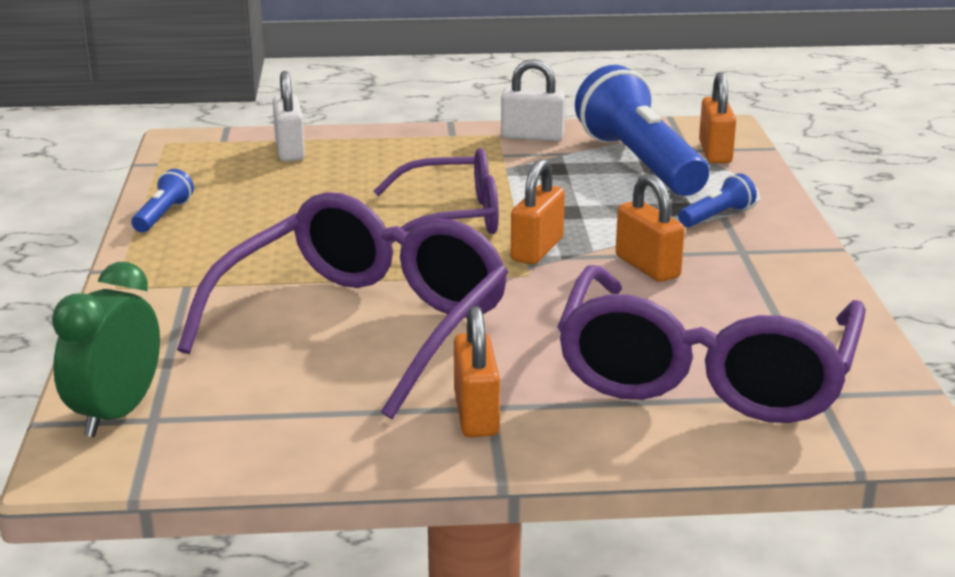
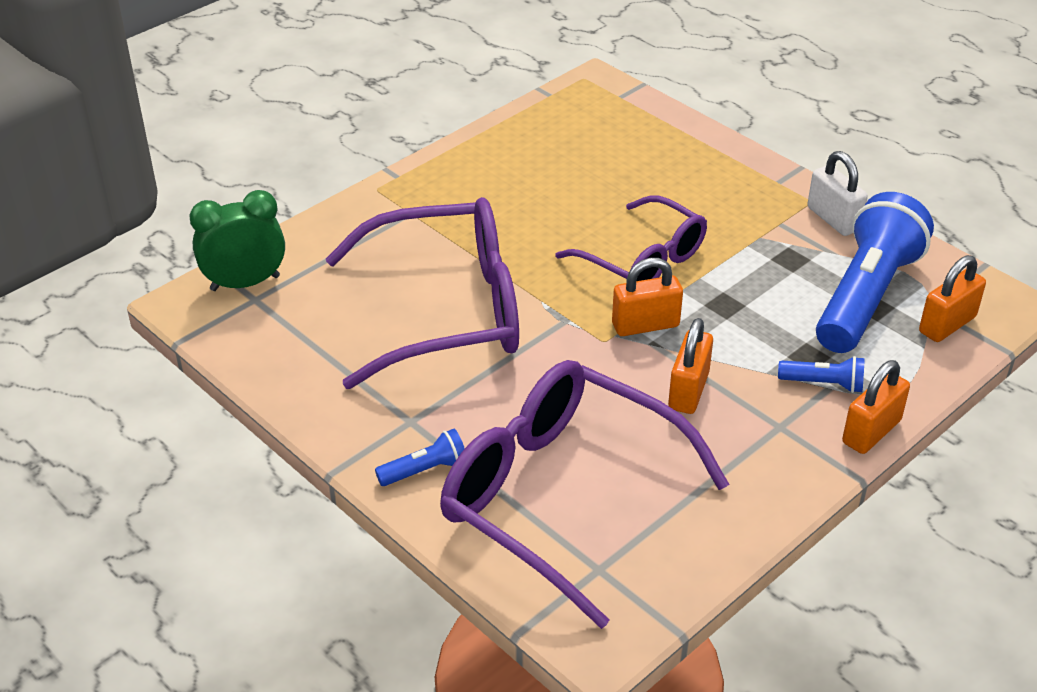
camera: 50 degrees right, 15 degrees up
blue flashlight [131,169,194,232] -> blue flashlight moved to [375,429,465,486]
white padlock [273,71,305,161] -> none
orange padlock [454,306,500,437] -> orange padlock moved to [842,360,910,454]
purple glasses [557,265,866,423] -> purple glasses turned 60 degrees clockwise [440,360,729,629]

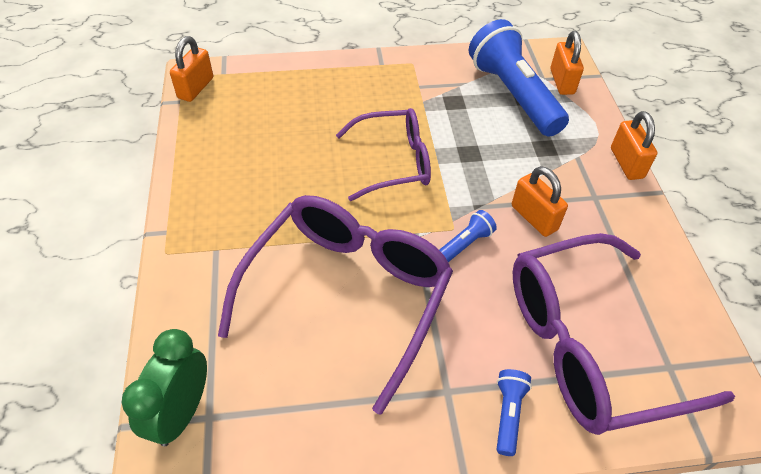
camera: 55 degrees left, 10 degrees up
orange padlock [612,258,683,336] -> orange padlock moved to [170,36,213,102]
blue flashlight [778,356,865,393] -> blue flashlight moved to [439,210,497,262]
white padlock [807,151,868,236] -> none

